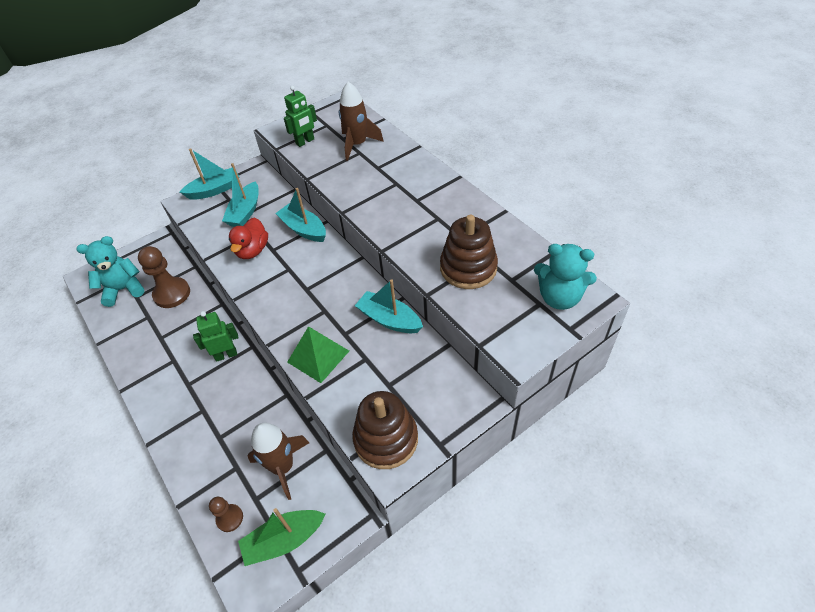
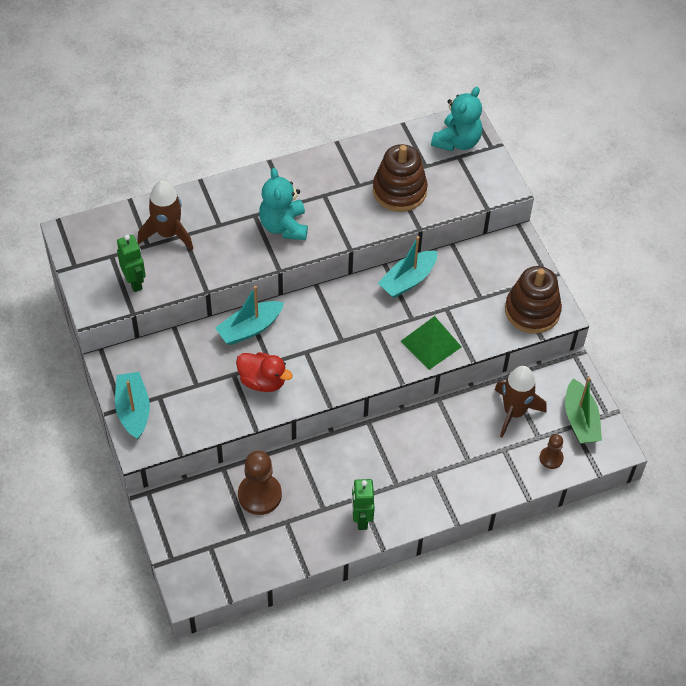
camera: 80 degrees left, 5 degrees up
turquoise teddy bear [76,236,145,307] -> turquoise teddy bear moved to [259,168,308,240]
green robot [193,311,239,362] -> green robot moved to [352,479,375,530]
turquoise boat [222,163,259,227] -> none

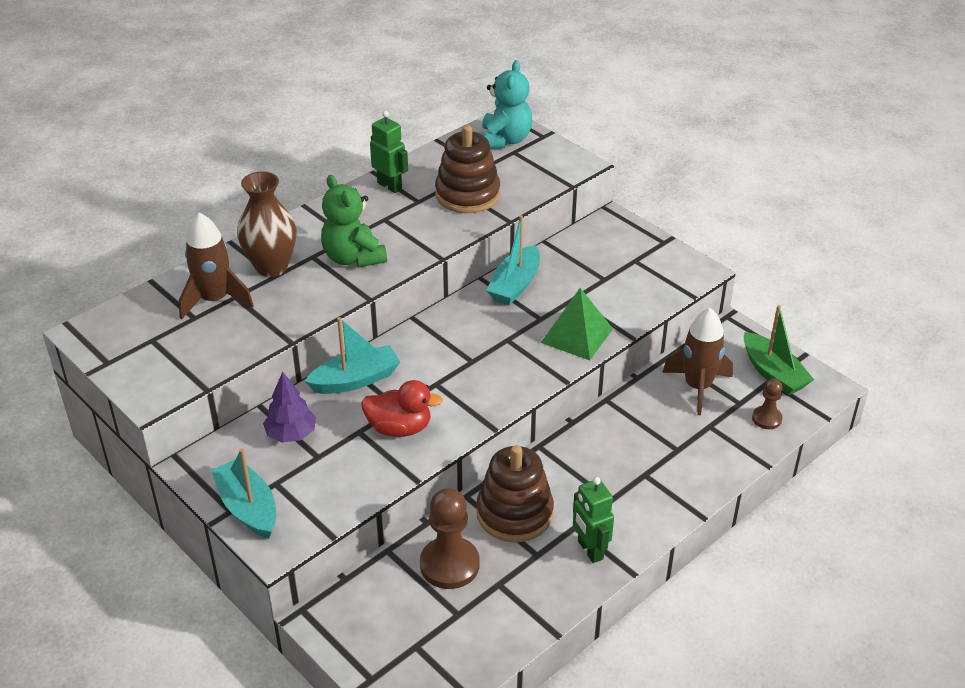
camera: 20 degrees left, 15 degrees down
green robot [117,235,146,292] -> green robot moved to [370,111,408,193]
turquoise boat [215,286,284,345] -> turquoise boat turned 150 degrees counterclockwise [304,317,400,394]
turquoise teddy bear [259,168,308,240] -> green teddy bear [321,175,387,267]
brown stacking toy [505,266,562,334] -> brown stacking toy moved to [476,445,554,542]
none -> brown vase [237,171,297,277]
none -> purple tree [263,372,316,443]

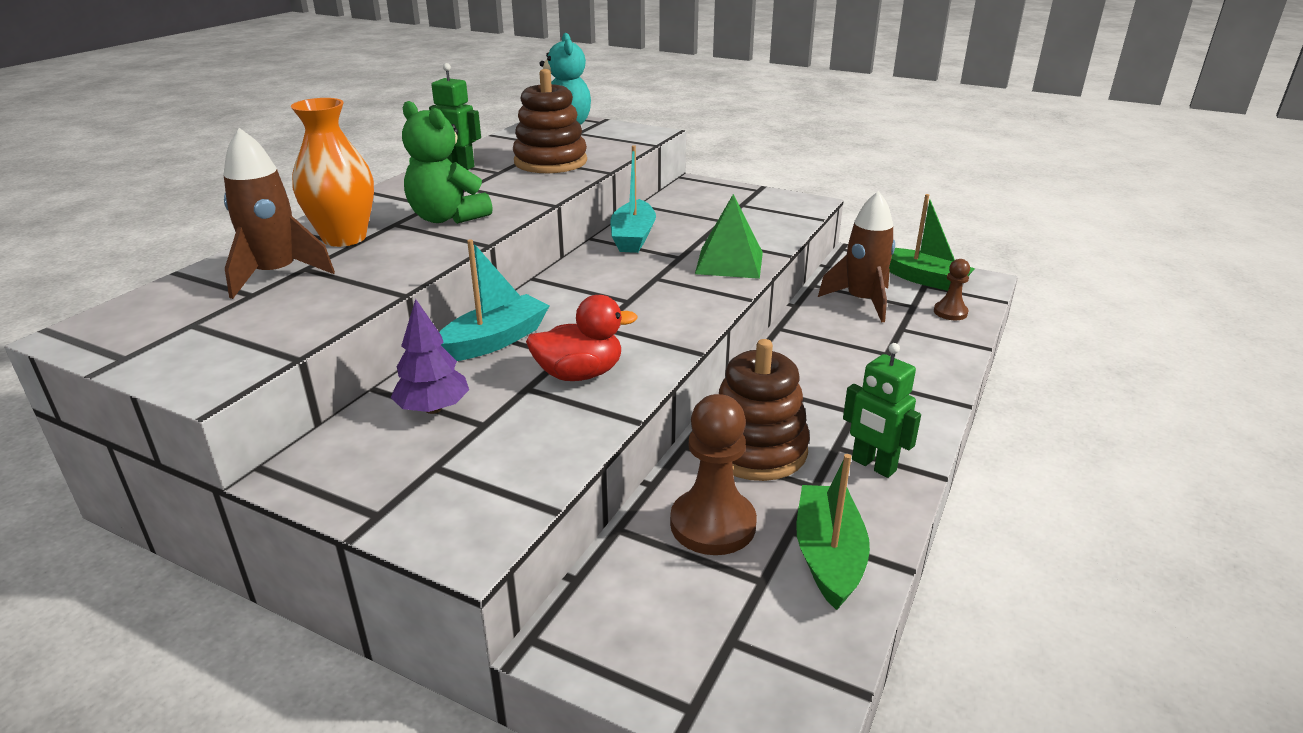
camera: 20 degrees left, 10 degrees down
turquoise boat [211,448,276,539] -> none
brown vase [237,171,297,277] -> orange vase [291,98,374,247]
none -> green boat [796,454,870,610]

